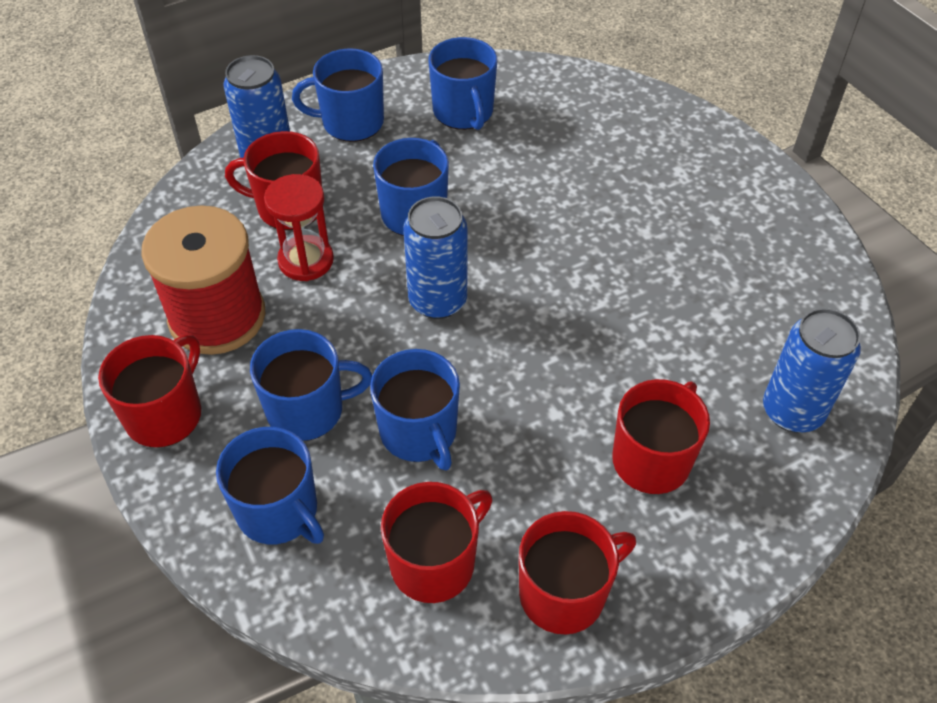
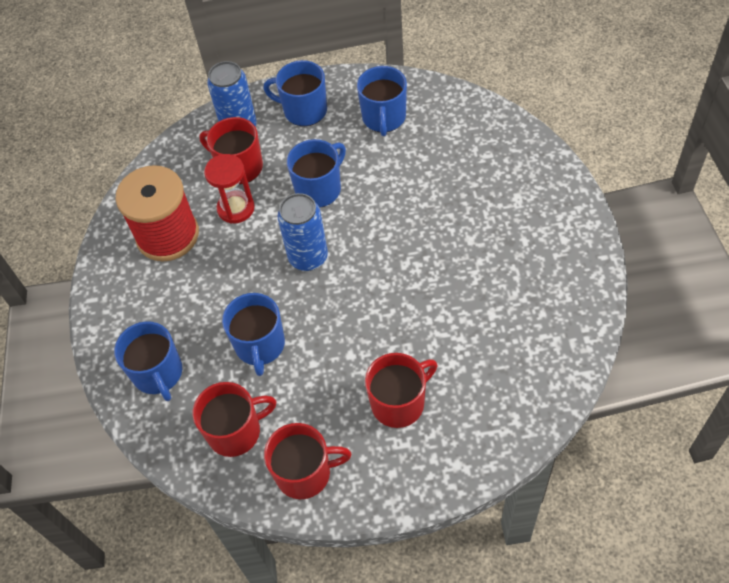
camera: 25 degrees right, 5 degrees up
red mug [98,335,201,447] -> none
blue mug [250,329,372,441] -> none
blue can [763,308,861,433] -> none

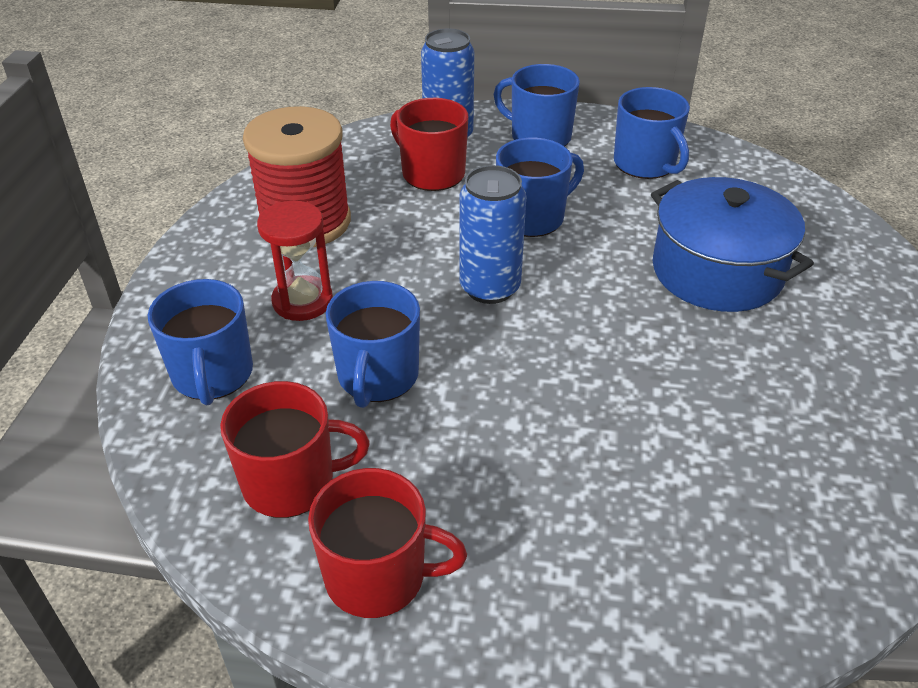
camera: 10 degrees right, 15 degrees down
red hourglass [204,154,255,224] -> red hourglass moved to [257,201,333,321]
blue mug [357,66,407,136] -> blue mug turned 45 degrees counterclockwise [614,87,690,179]
red mug [365,353,437,428] -> none
none -> blue pot [651,177,814,312]

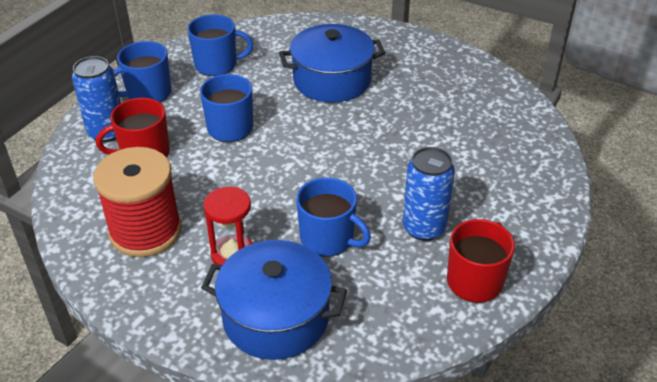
camera: 65 degrees left, 0 degrees up
blue mug [148,279,253,405] -> blue pot [201,240,347,360]
red mug [220,381,370,518] -> none
blue can [459,165,526,304] -> blue can moved to [402,147,455,241]

